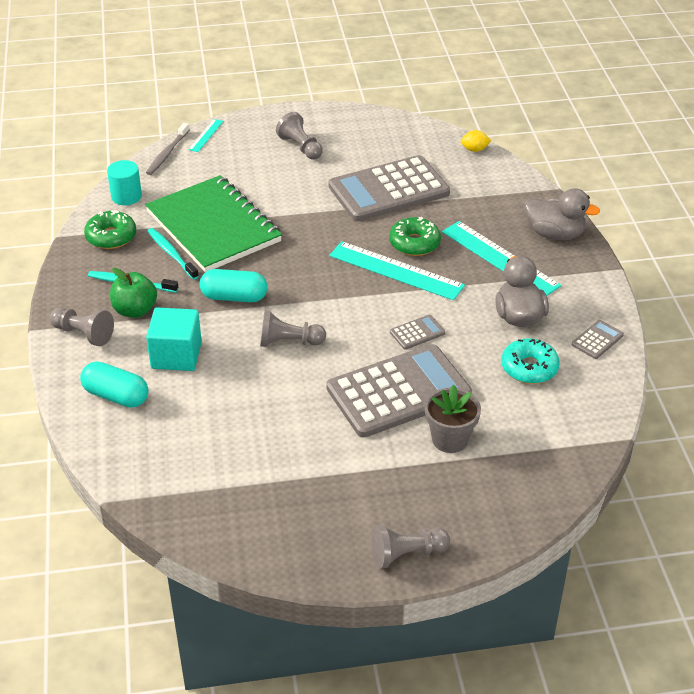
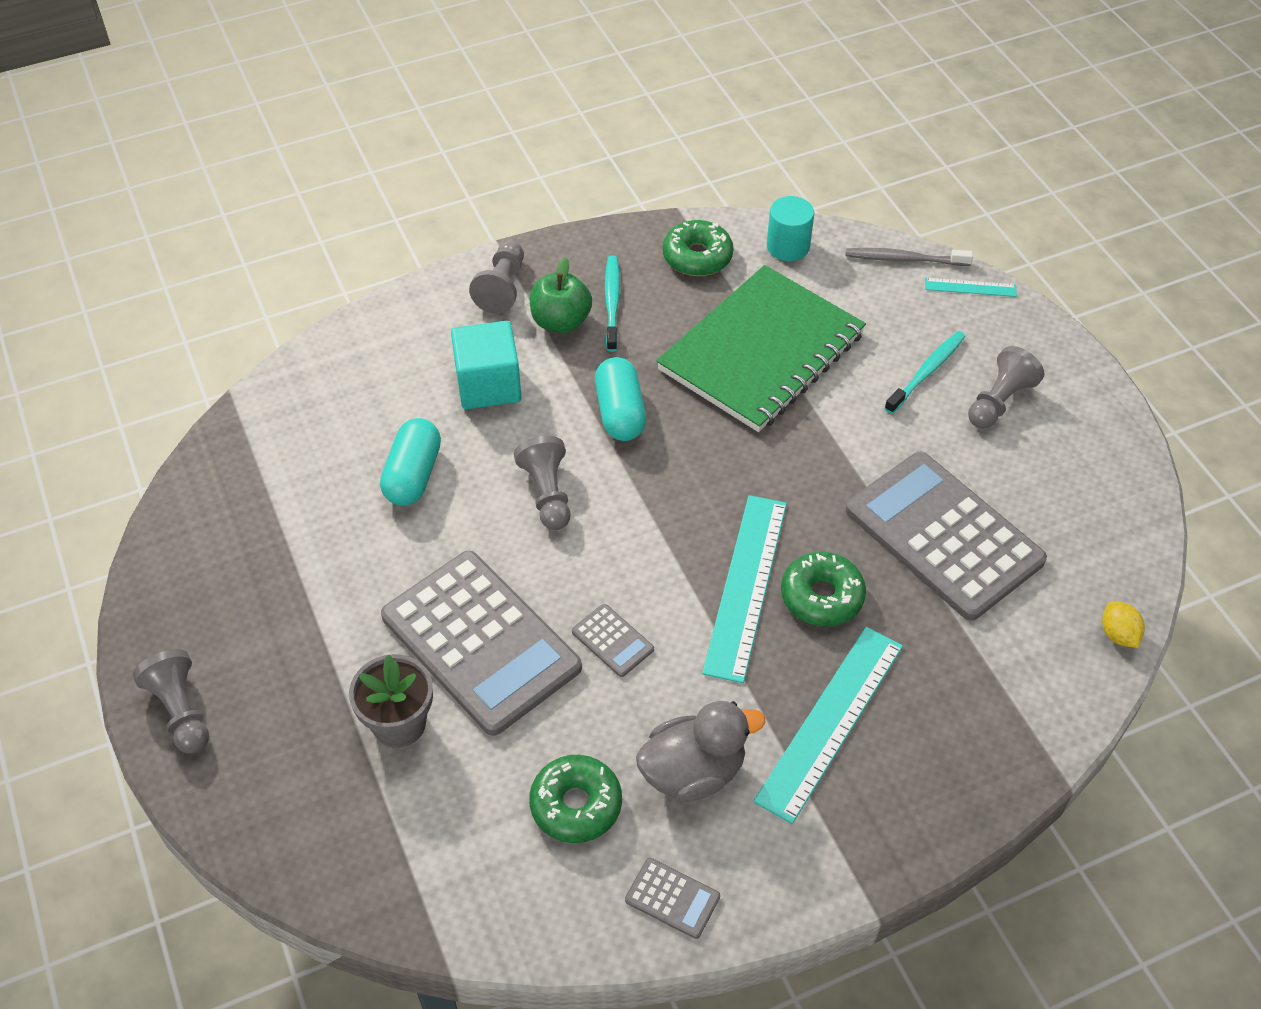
camera: 75 degrees right, 10 degrees up
turquoise capsule [80,361,149,408] -> turquoise capsule moved to [380,418,441,506]
turquoise toothbrush [147,228,199,279] -> turquoise toothbrush moved to [885,331,966,414]
turquoise donut [501,338,560,384] -> green donut [529,755,622,843]
grey duck [525,188,600,240] -> none

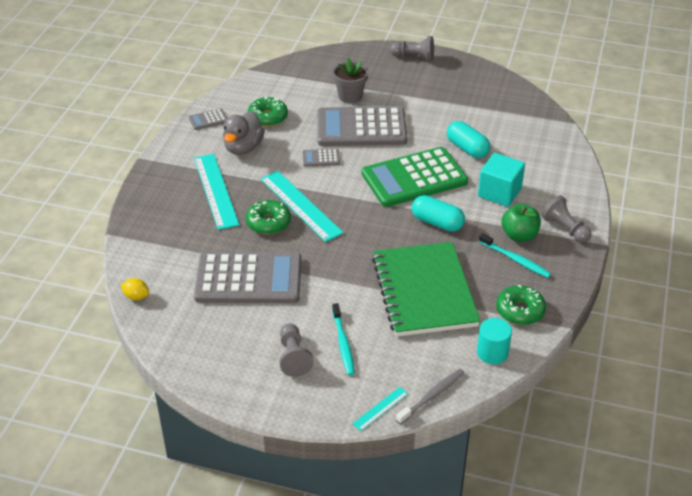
camera: 130 degrees right, 10 degrees down
grey pawn [514,436,571,530] -> green calculator [362,147,468,207]

